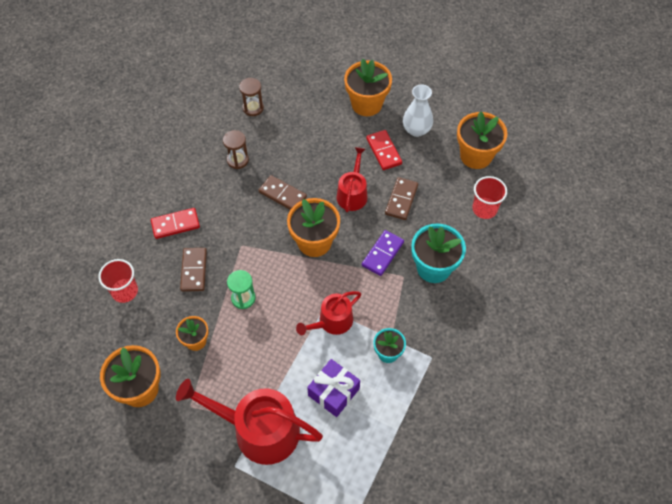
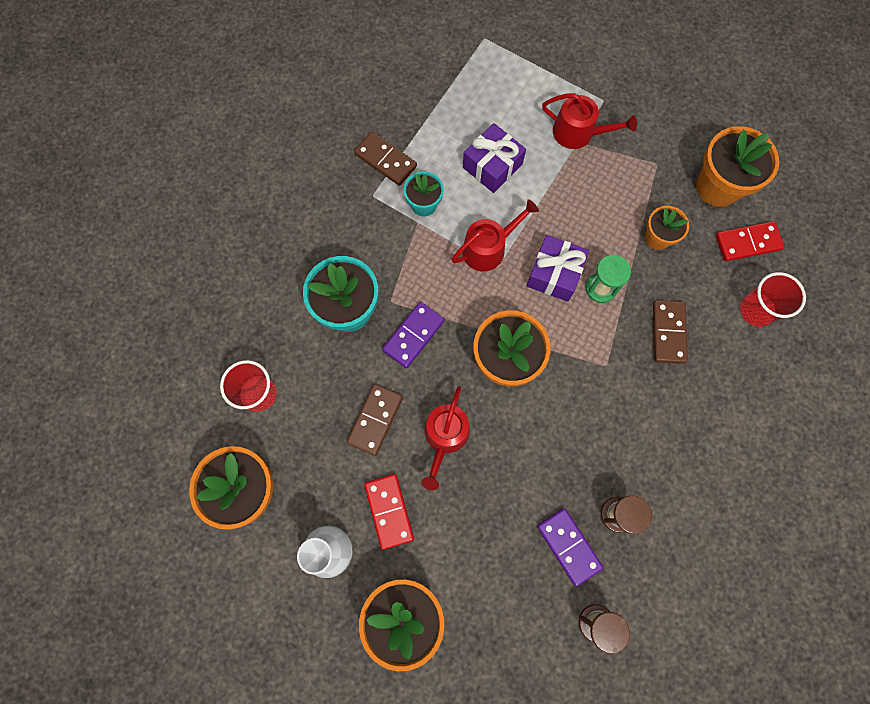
camera: 175 degrees left, 15 degrees up
red domino [151,208,200,239] -> red domino moved to [716,221,785,261]
red watering can [176,379,323,465] -> red watering can [542,93,637,149], size x0.57
brown domino [259,175,307,210] -> brown domino moved to [354,132,417,186]
none -> purple gift [526,235,589,302]
none -> purple domino [537,508,603,587]

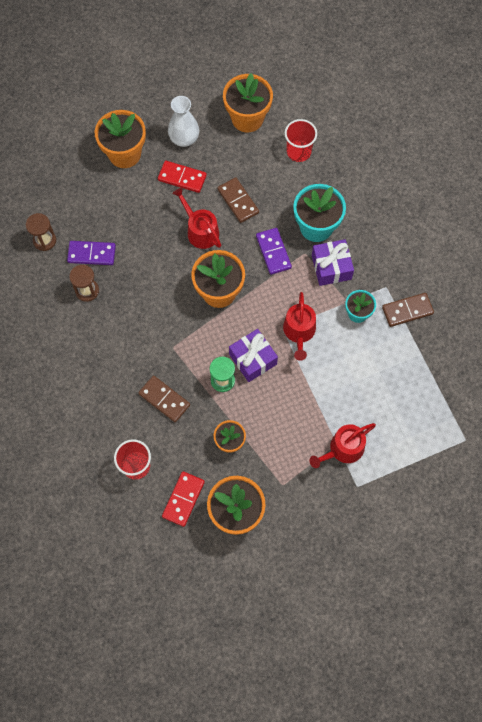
camera: 125 degrees right, 5 degrees down
purple gift [463,123,526,193] -> purple gift moved to [312,239,354,286]

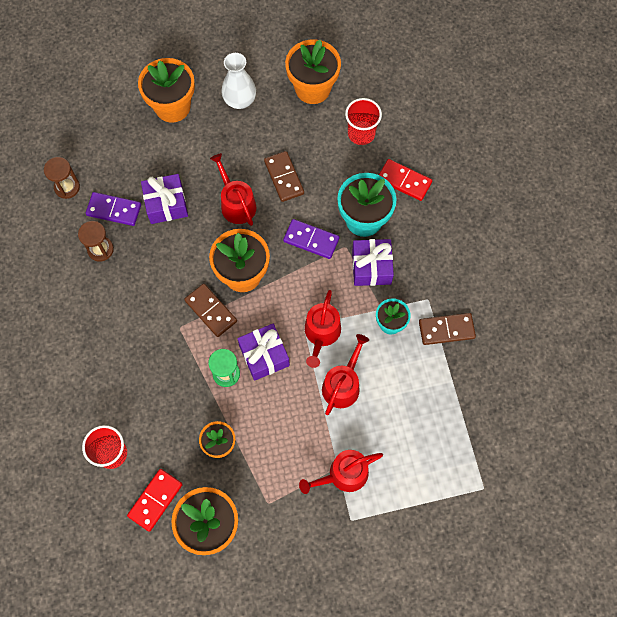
camera: 10 degrees right, 0 degrees up
brown domino [138,376,190,422] -> brown domino moved to [184,284,237,337]
red domino [158,161,207,193] -> red domino moved to [379,159,432,201]
purple domino [256,228,292,275] -> purple domino turned 60 degrees counterclockwise [283,219,339,259]
none -> purple gift [141,174,188,224]
none -> red watering can [322,334,369,415]

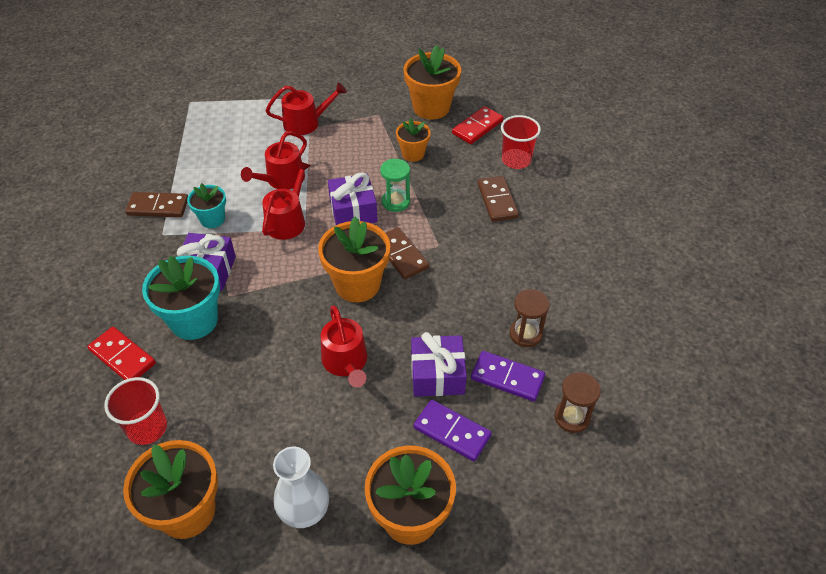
camera: 170 degrees left, 20 degrees down
brown domino [264,151,304,202] -> brown domino moved to [478,176,519,222]
purple domino [283,219,339,259] -> purple domino moved to [414,400,492,461]

